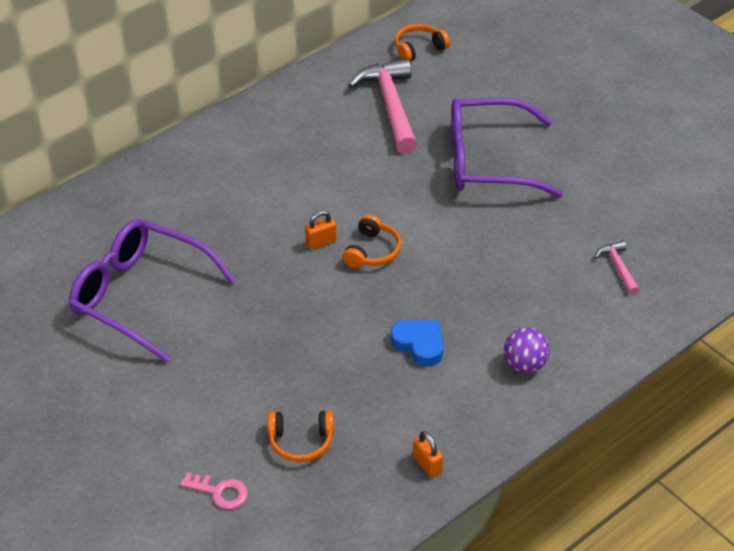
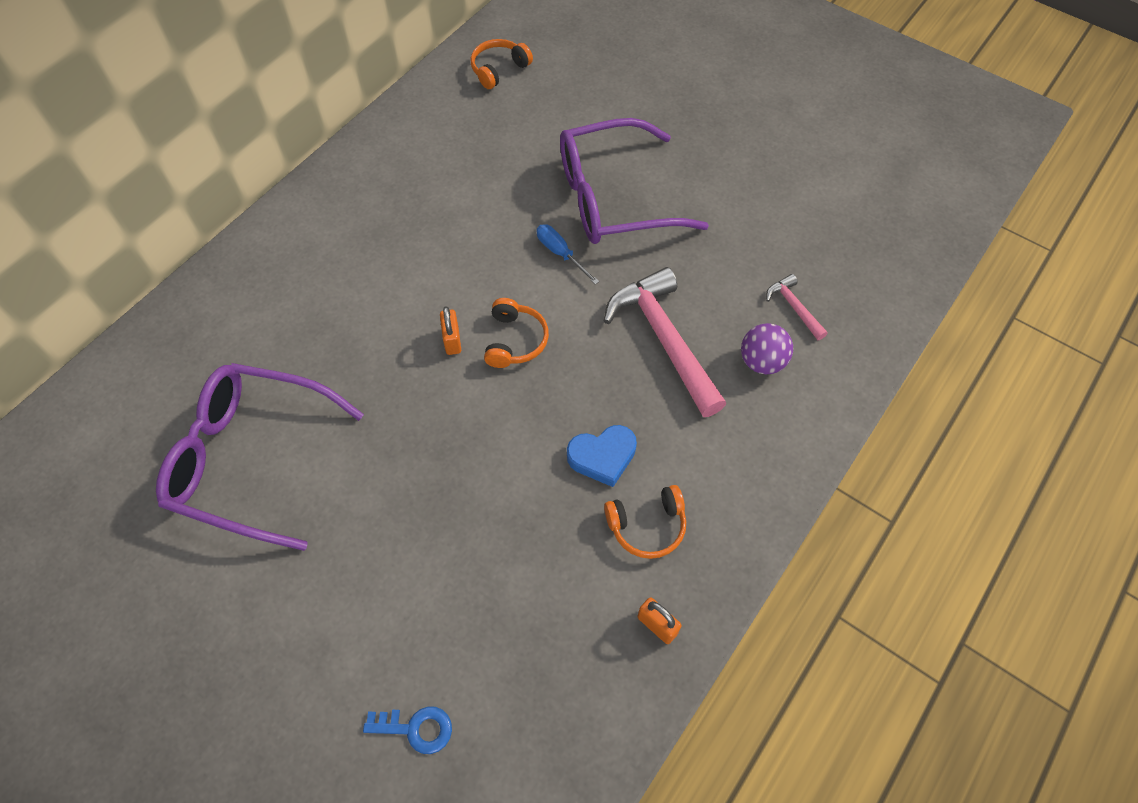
camera: 15 degrees left, 15 degrees up
pink key [180,473,248,509] -> blue key [363,706,452,754]
orange headphones [268,411,334,462] -> orange headphones moved to [604,485,686,559]
orange padlock [305,211,337,250] -> orange padlock turned 60 degrees counterclockwise [440,306,461,355]
pink hammer [348,59,417,153] -> pink hammer moved to [604,267,726,417]
blue heart [391,320,443,367] -> blue heart turned 135 degrees clockwise [567,425,637,487]
purple ball [504,327,550,373] -> purple ball moved to [741,323,793,374]
none -> blue screwdriver [537,224,599,285]

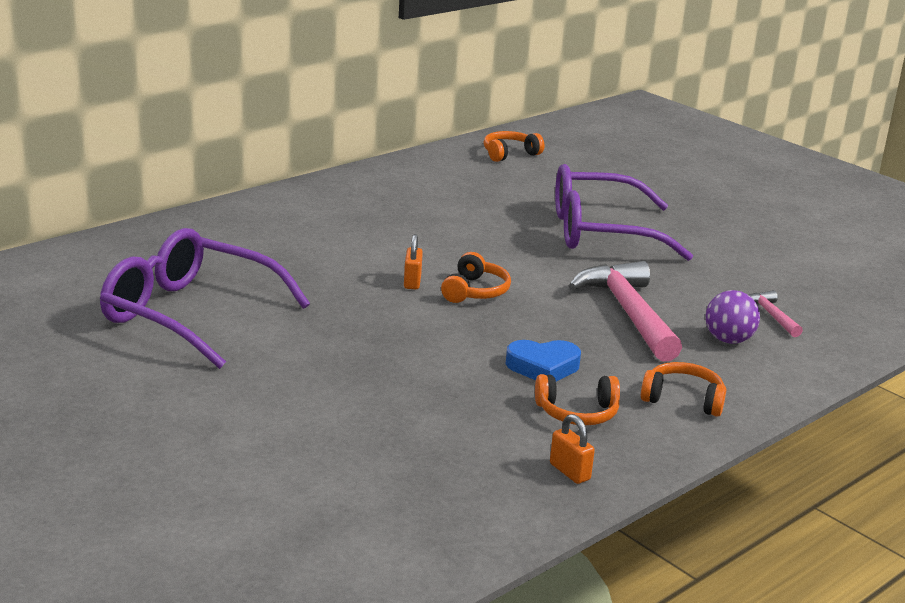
camera: 10 degrees right, 35 degrees down
blue key [363,706,452,754] -> none
blue screwdriver [537,224,599,285] -> none
none -> orange headphones [641,362,726,417]

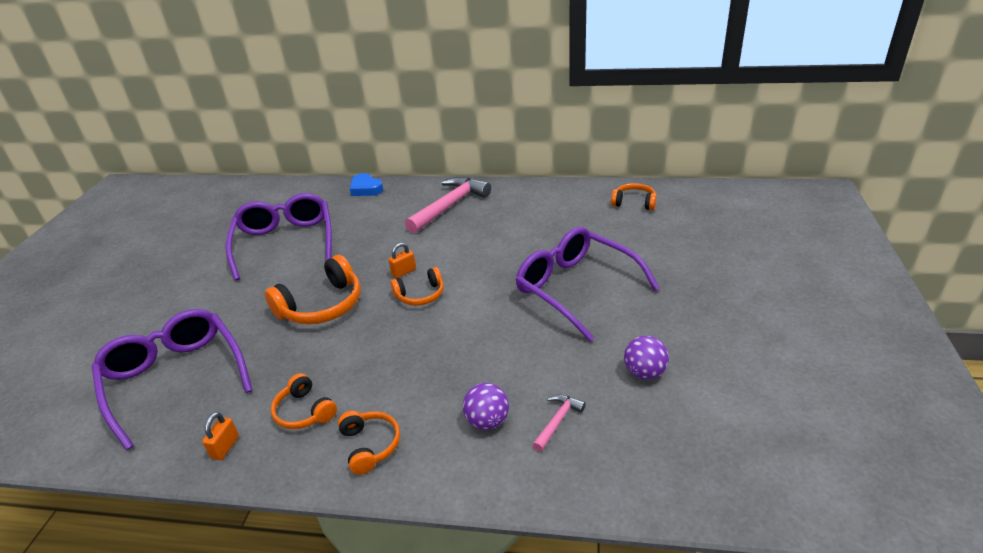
camera: 55 degrees right, 10 degrees up
blue heart [506,340,581,382] -> blue heart moved to [350,173,383,196]
pink hammer [569,261,682,362] -> pink hammer moved to [405,177,491,234]
none -> purple glasses [92,309,253,450]
none -> orange headphones [265,255,361,324]
none -> purple ball [624,336,669,380]

